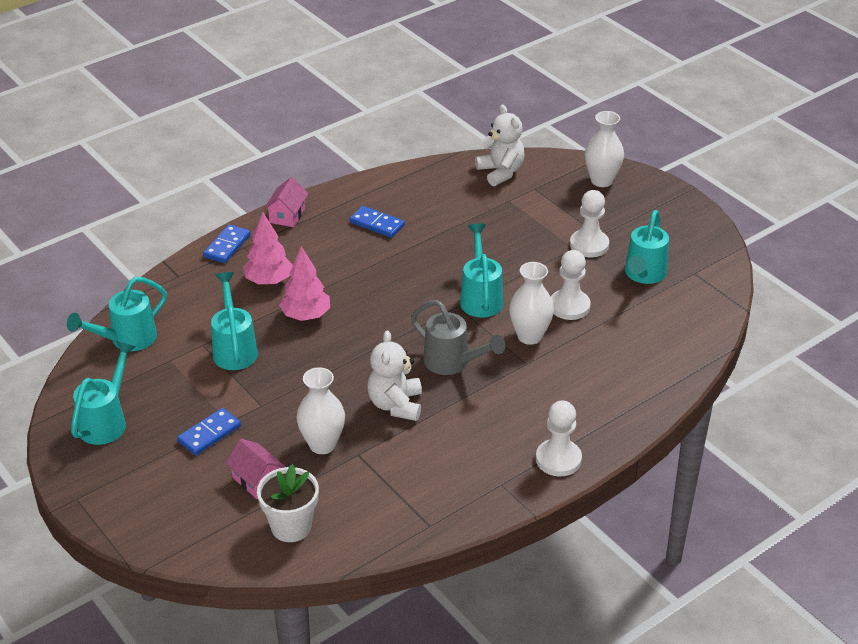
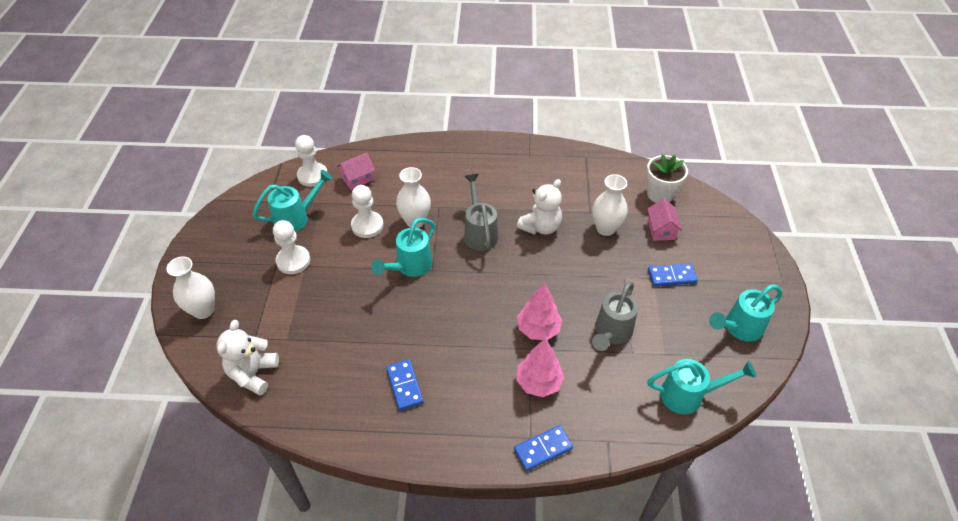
camera: 140 degrees left, 10 degrees up
turquoise watering can [211,272,258,370] -> grey watering can [592,281,638,351]
pink house [264,177,309,227] -> pink house moved to [337,153,375,190]
white pawn [536,400,582,476] -> white pawn moved to [295,135,327,187]

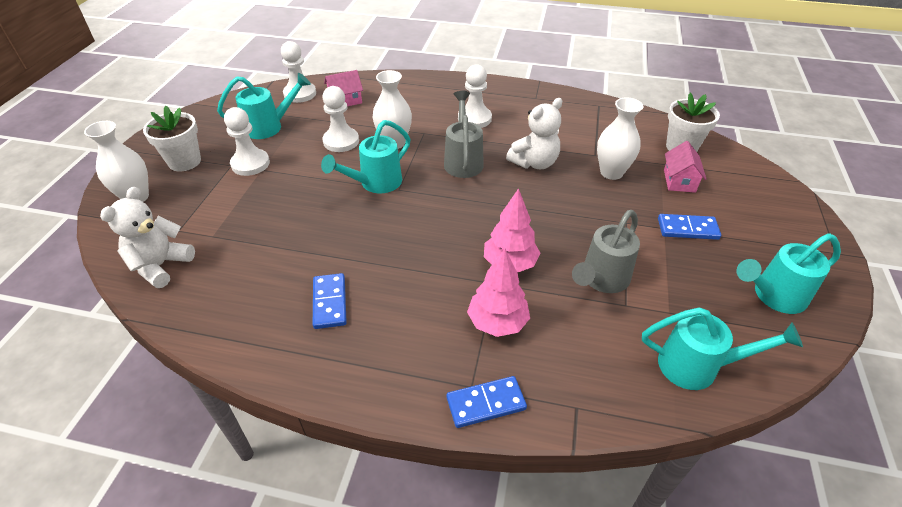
camera: 10 degrees right, 5 degrees down
none -> white flower pot [143,106,201,171]
none -> white pawn [458,64,492,128]

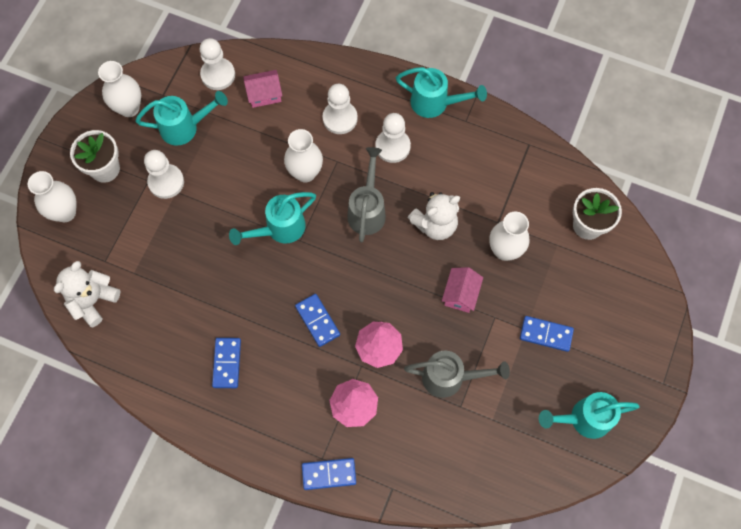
camera: 10 degrees right, 25 degrees up
white pawn [322,86,359,152] -> white pawn moved to [323,84,358,134]
grey watering can [572,210,640,293] -> grey watering can turned 135 degrees counterclockwise [404,351,510,398]
turquoise watering can [642,307,803,390] -> turquoise watering can moved to [396,67,487,118]
pink house [664,141,706,193] -> pink house moved to [442,267,483,313]
none -> white vase [98,61,141,117]
none -> blue domino [295,294,340,347]

